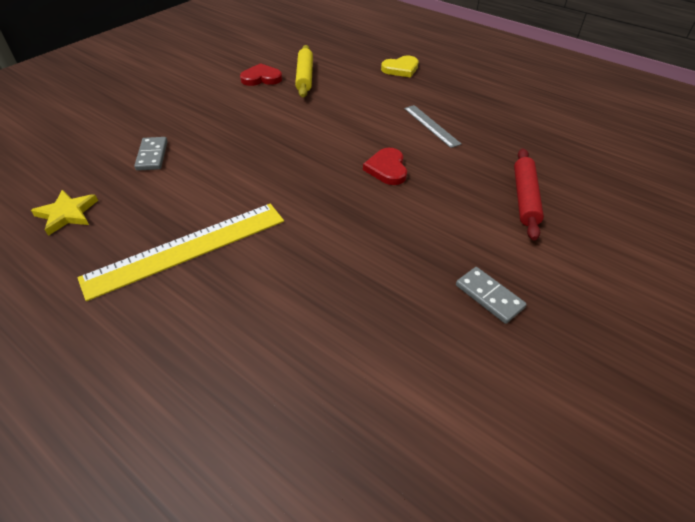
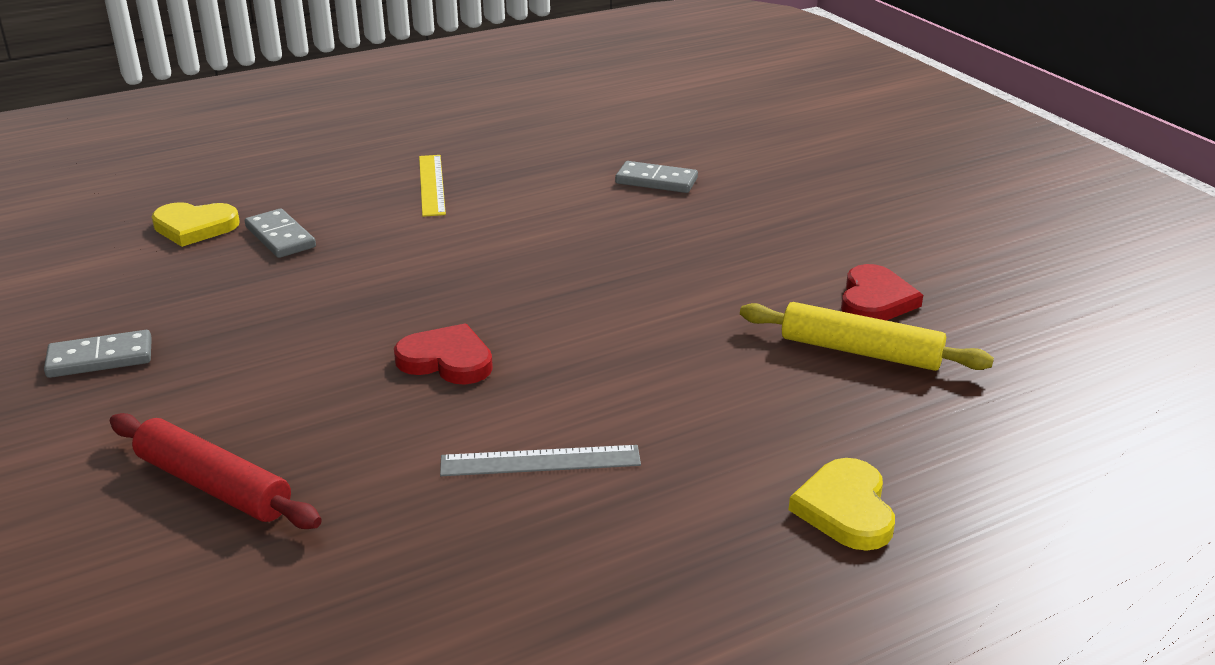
camera: 115 degrees right, 15 degrees down
yellow star [31,190,98,236] -> none
yellow ruler [77,204,284,301] -> yellow ruler [419,155,446,217], size x0.53
none -> yellow heart [152,202,240,247]
none -> grey domino [245,209,316,258]

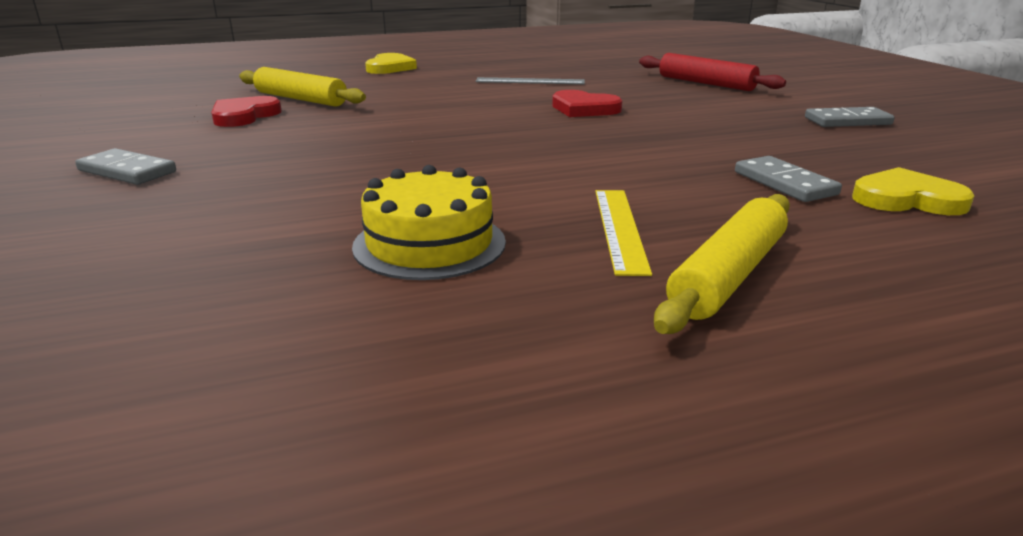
camera: 170 degrees left, 5 degrees down
grey domino [615,161,698,193] -> grey domino moved to [75,148,176,185]
none -> yellow cake [352,165,506,280]
none -> yellow rolling pin [654,194,790,334]

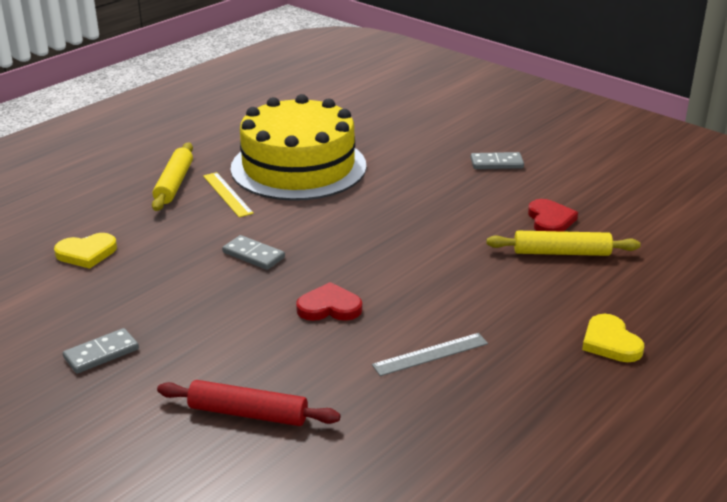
camera: 150 degrees right, 5 degrees up
yellow cake [352,165,506,280] -> yellow cake [230,94,366,201], size x2.07
grey domino [735,156,842,202] -> grey domino moved to [222,235,285,270]

